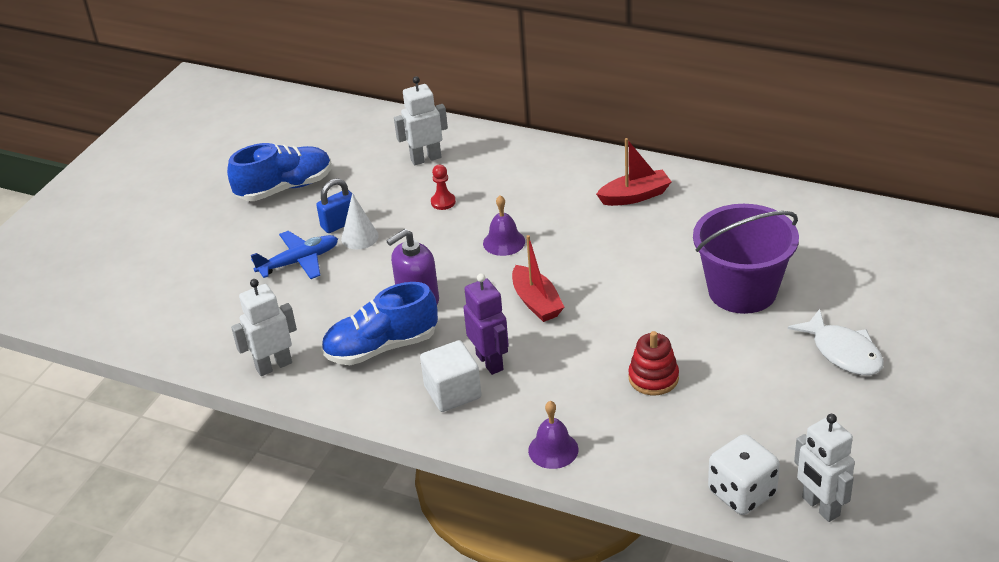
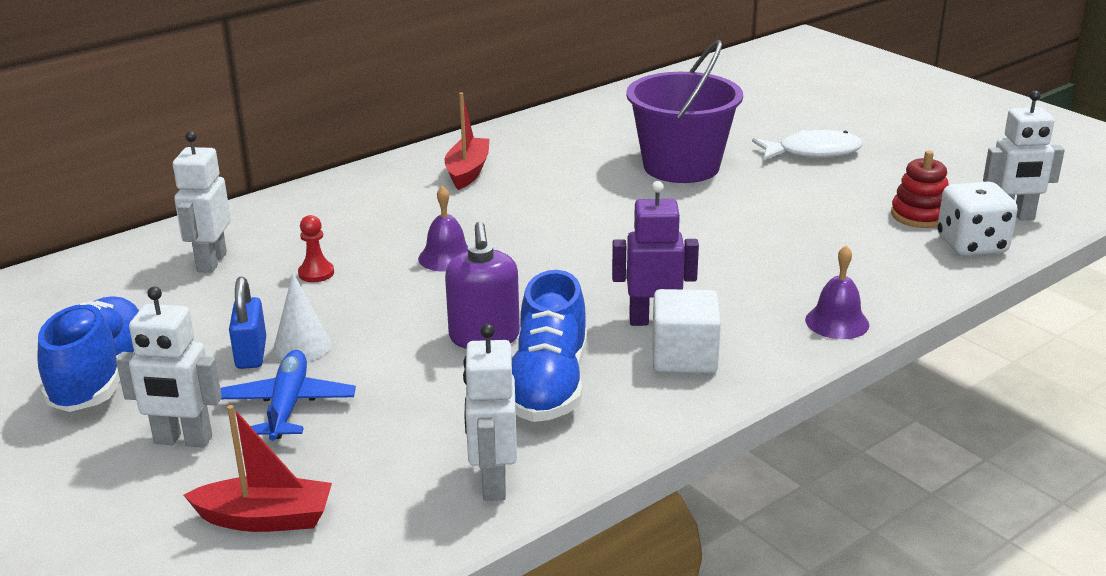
camera: 65 degrees left, 10 degrees down
red boat [512,235,564,322] -> red boat moved to [184,405,332,532]
red stacking toy [628,331,679,395] -> red stacking toy moved to [891,151,948,228]
none -> white robot [116,287,222,448]

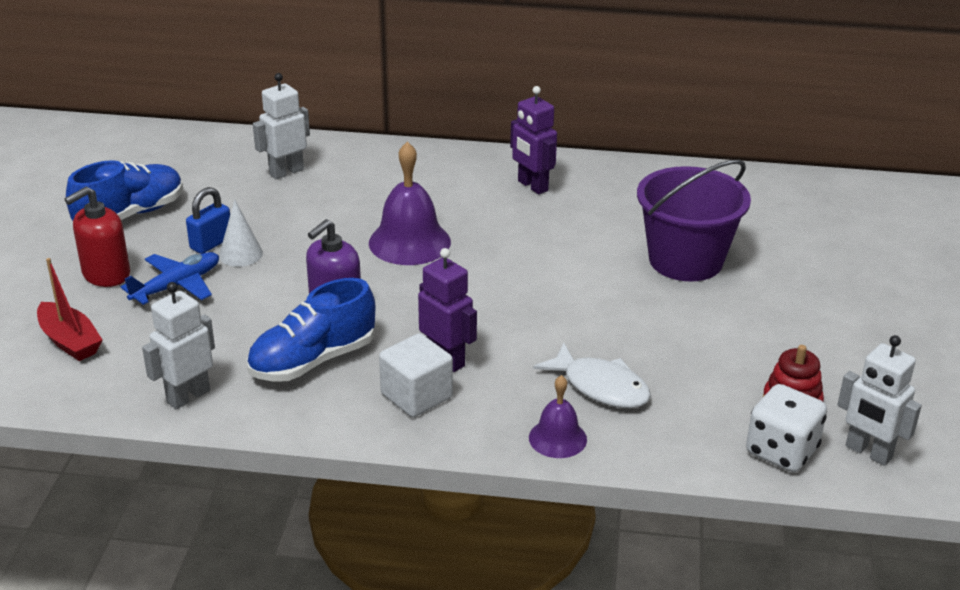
camera: 45 degrees right, 5 degrees up
white robot [116,287,222,448] -> red soap dispenser [65,187,130,287]
red pawn [298,215,334,282] -> none
purple bell [418,185,468,272] -> purple bell [369,142,451,265], size x1.72
red boat [444,92,490,190] -> purple robot [510,86,557,194]
white fish [752,130,863,160] -> white fish moved to [533,343,651,408]

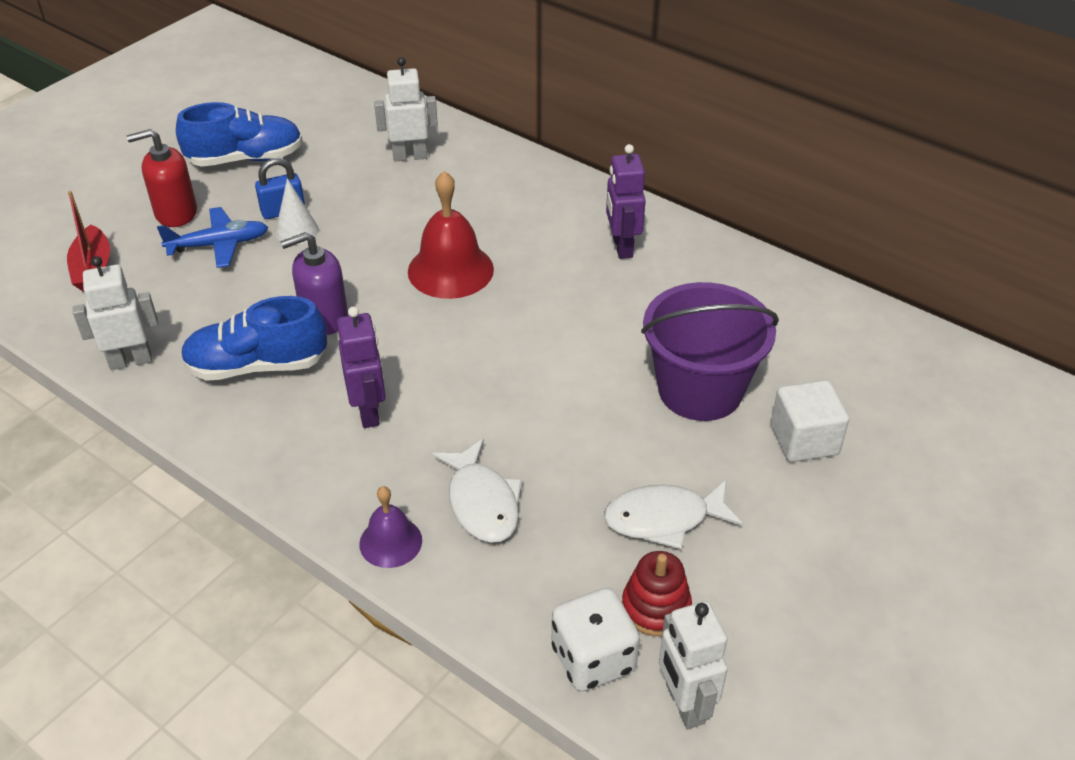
camera: 30 degrees right, 10 degrees up
purple bell [369,142,451,265] -> red bell [408,171,494,299]
white cube [379,333,453,417] -> white cube moved to [771,380,849,462]
none -> white fish [604,480,743,549]

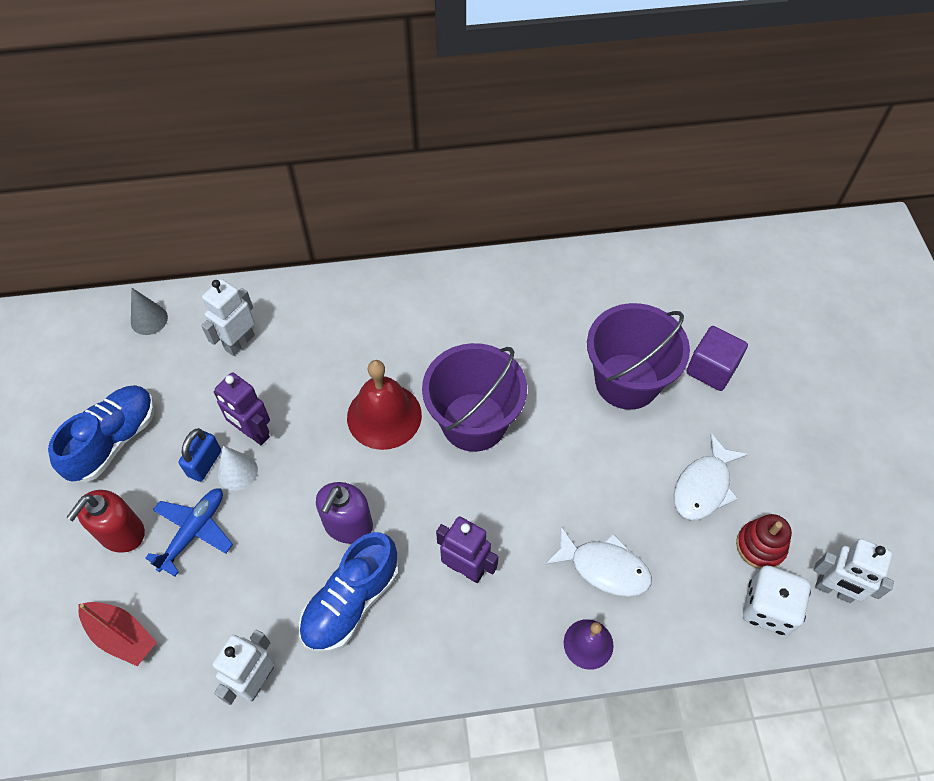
camera: 45 degrees left, 15 degrees up
purple robot [606,144,646,259] -> purple robot moved to [214,372,270,445]
white cube [771,380,849,462] -> purple cube [686,326,748,391]
none -> grey cone [131,288,168,335]
none -> purple bucket [422,343,527,452]

